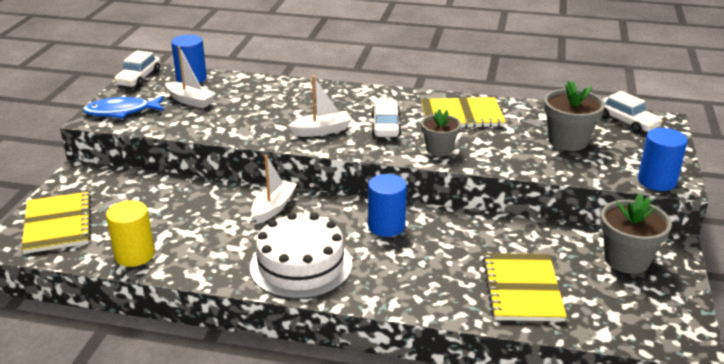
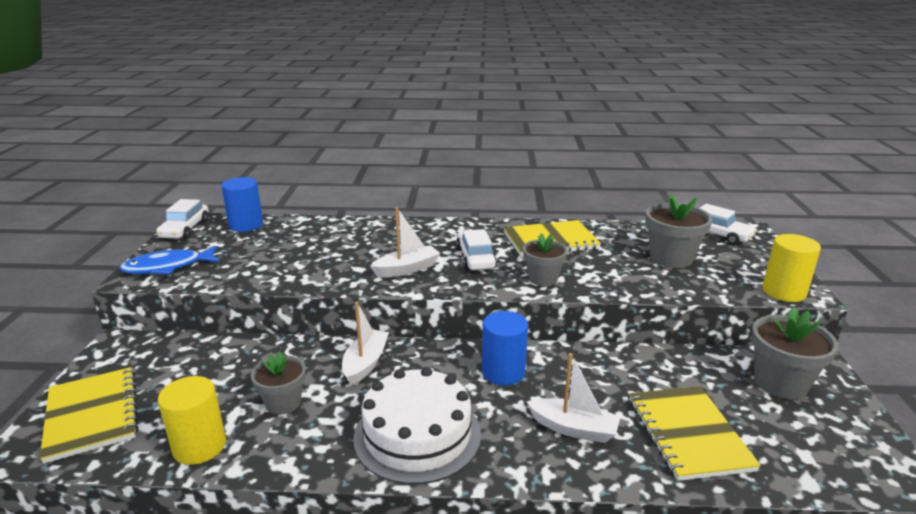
camera: 10 degrees left, 5 degrees down
white boat [165,46,216,108] -> white boat moved to [526,353,621,443]
blue cylinder [638,128,687,191] -> yellow cylinder [763,234,821,302]
none -> grey flower pot [251,351,306,415]

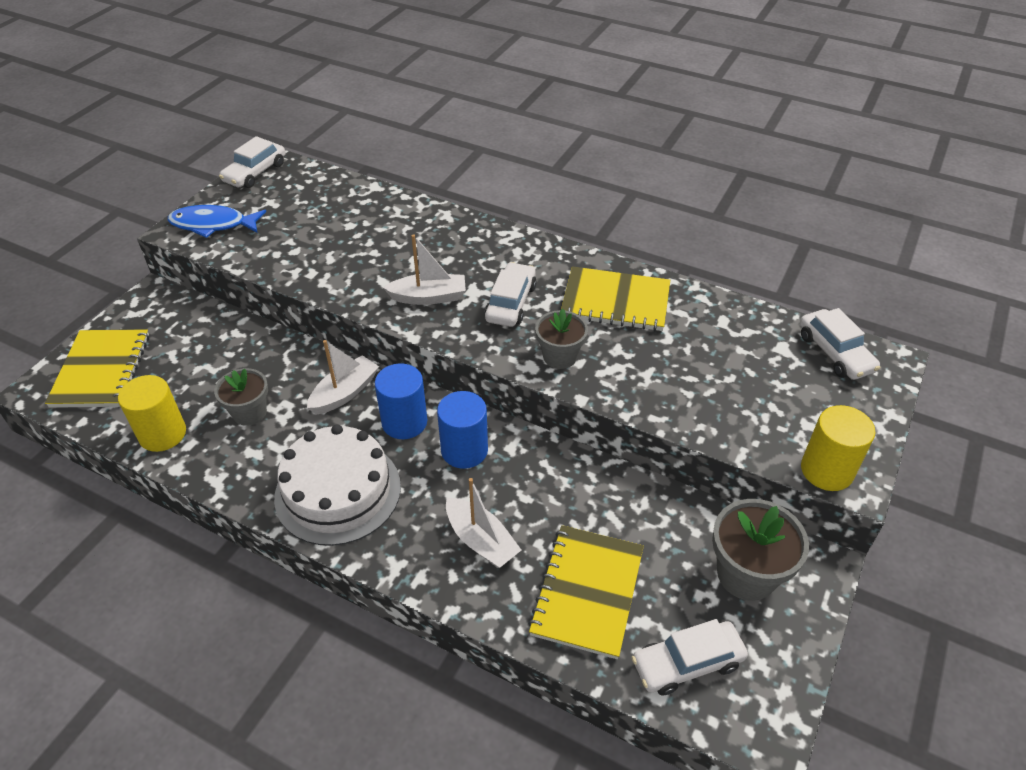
camera: 25 degrees right, 20 degrees up
blue cylinder [221,177,263,232] -> blue cylinder moved to [375,364,427,439]
grey flower pot [645,194,712,268] -> none
none -> white car [631,619,748,696]

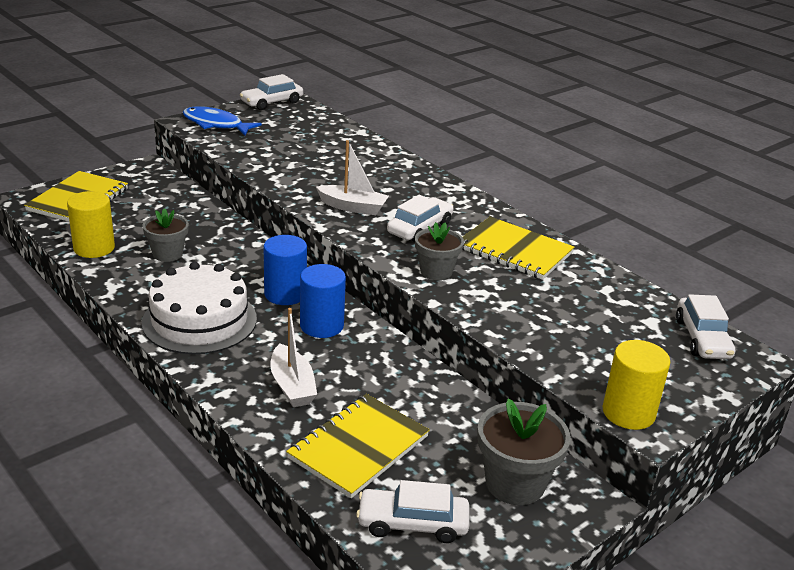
camera: 20 degrees right, 15 degrees down
white boat [307,340,379,415] -> none

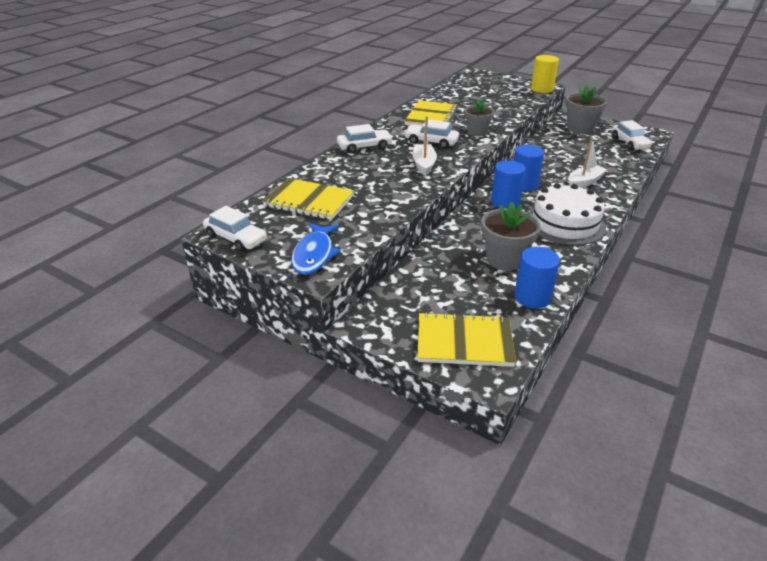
camera: 105 degrees left, 5 degrees up
yellow cylinder [67,191,115,258] -> blue cylinder [514,247,560,309]
grey flower pot [142,208,189,262] -> grey flower pot [481,202,540,271], size x1.51
yellow notebook [286,394,430,498] -> yellow notebook moved to [262,178,354,220]
white car [676,294,735,359] -> white car moved to [337,124,393,153]

